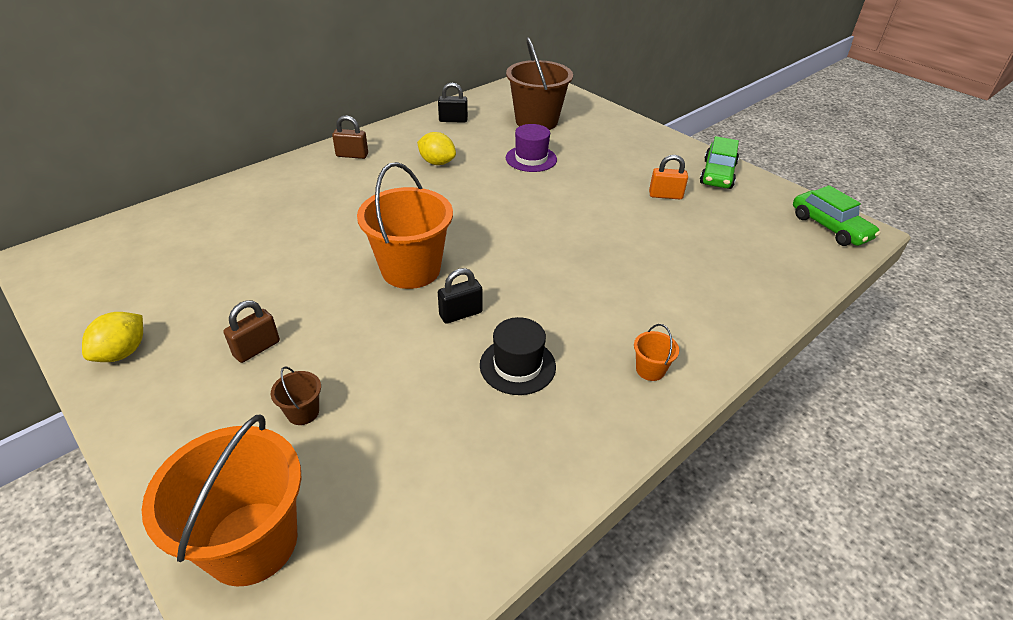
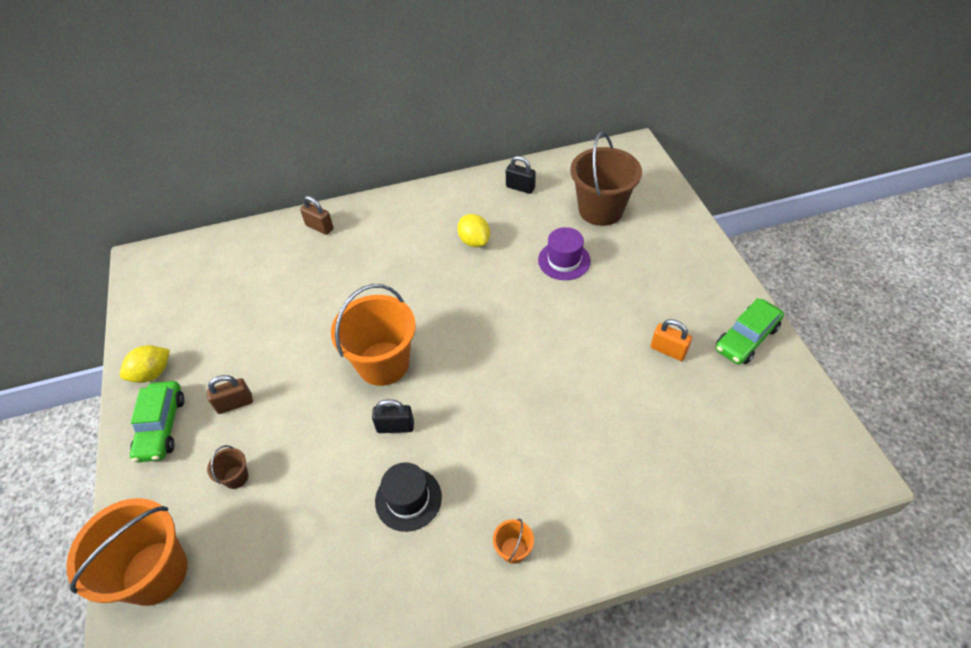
camera: 30 degrees right, 10 degrees up
brown padlock [332,115,368,159] -> brown padlock moved to [300,196,334,235]
green car [793,185,880,246] -> green car moved to [130,381,184,462]

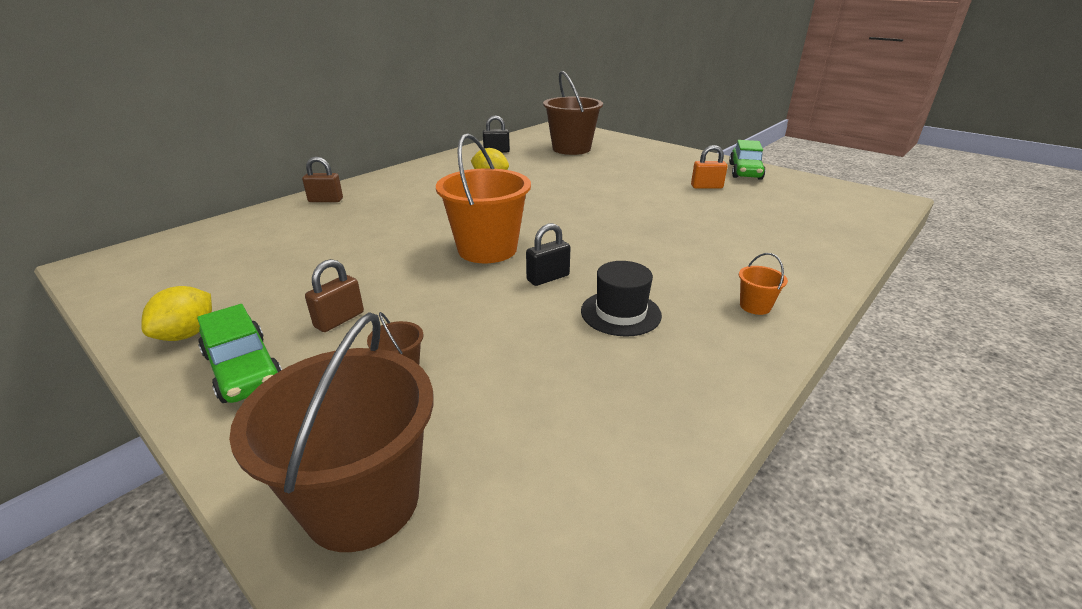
camera: 35 degrees left, 20 degrees down
orange bucket [66,498,188,606] -> brown bucket [229,312,434,552]
purple hat [538,227,591,280] -> none

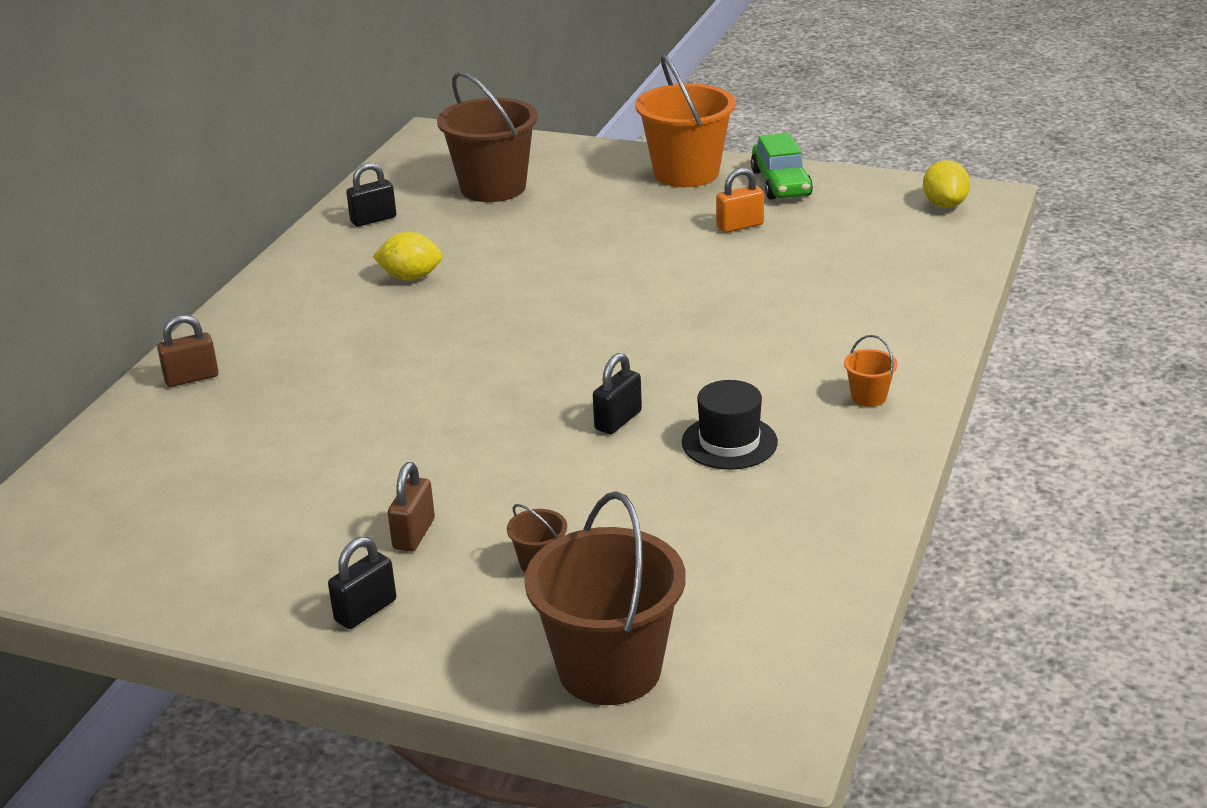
camera: 20 degrees left, 0 degrees up
yellow lemon [141,286,212,341] -> yellow lemon moved to [923,160,970,208]
green car [197,304,282,403] -> black padlock [328,537,396,629]
orange bucket [436,133,531,263] -> orange bucket moved to [635,54,735,187]

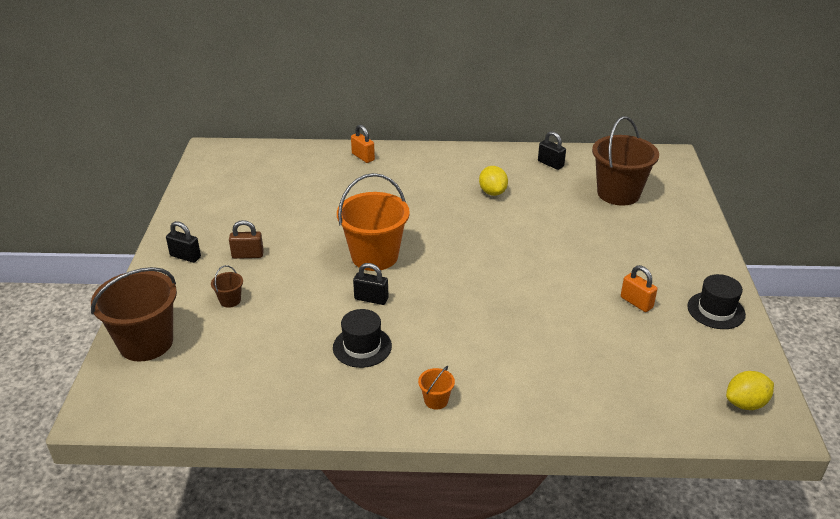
camera: 70 degrees right, 5 degrees up
brown padlock [157,315,219,387] -> orange padlock [351,125,375,163]
orange bucket [635,54,735,187] -> orange bucket moved to [337,173,410,271]
green car [751,133,813,200] -> black hat [687,274,746,329]

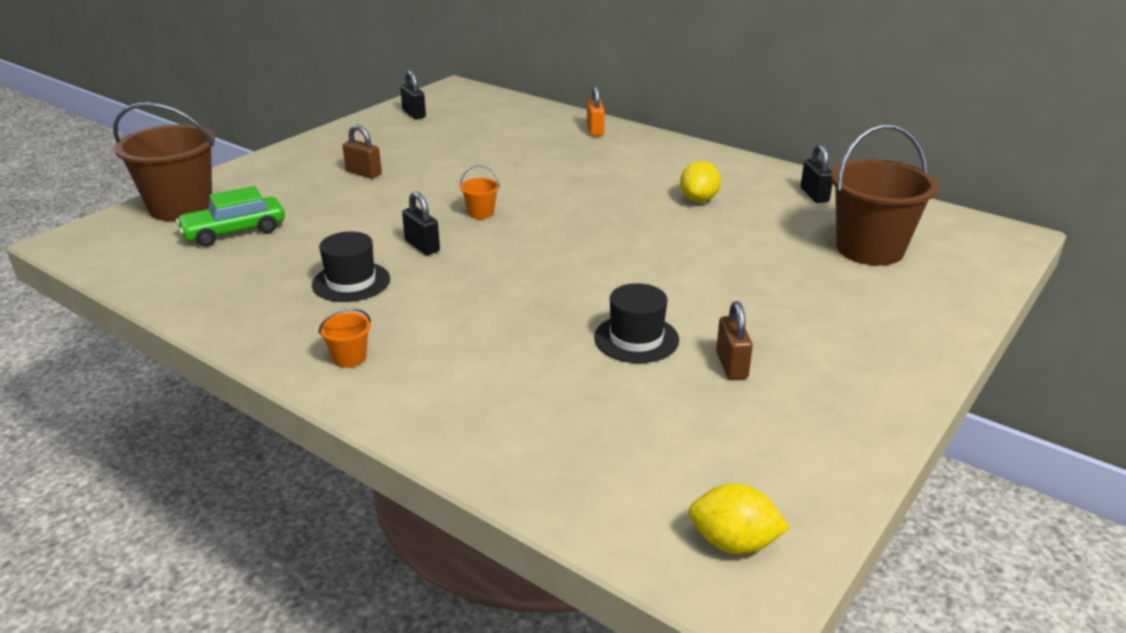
camera: 35 degrees right, 5 degrees down
black padlock [166,221,201,263] -> black padlock moved to [400,70,426,119]
brown bucket [211,265,243,308] -> none
orange bucket [337,173,410,271] -> orange bucket [460,165,500,219], size x0.42
orange padlock [621,265,657,312] -> brown padlock [716,301,753,380]
black hat [687,274,746,329] -> black hat moved to [594,283,679,363]
none -> green car [176,186,285,247]

